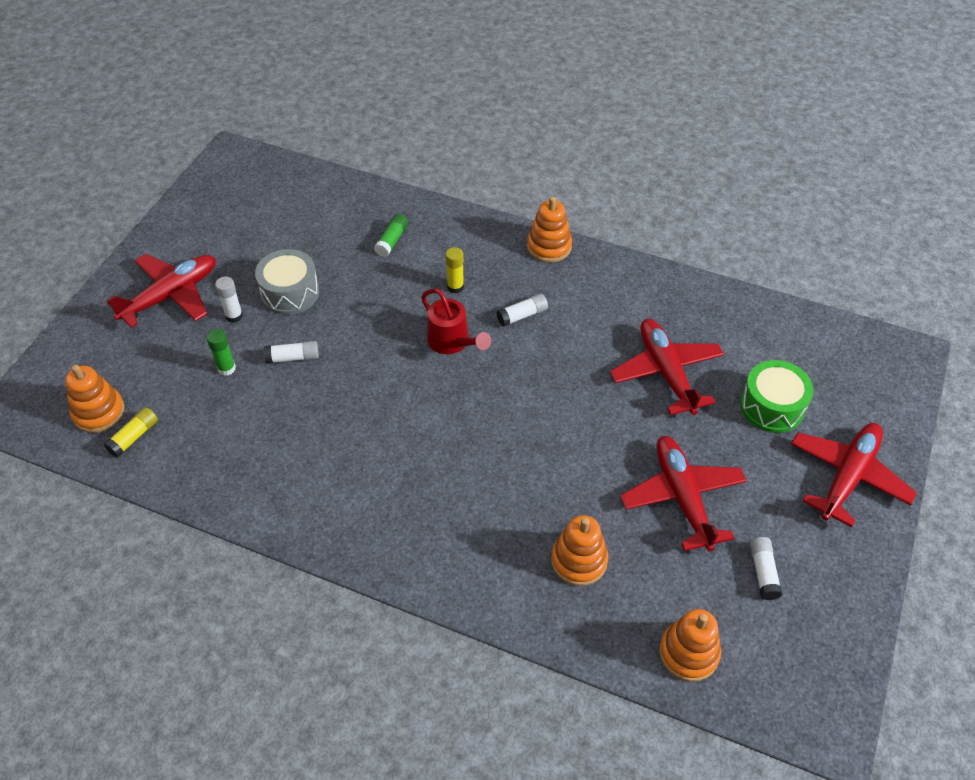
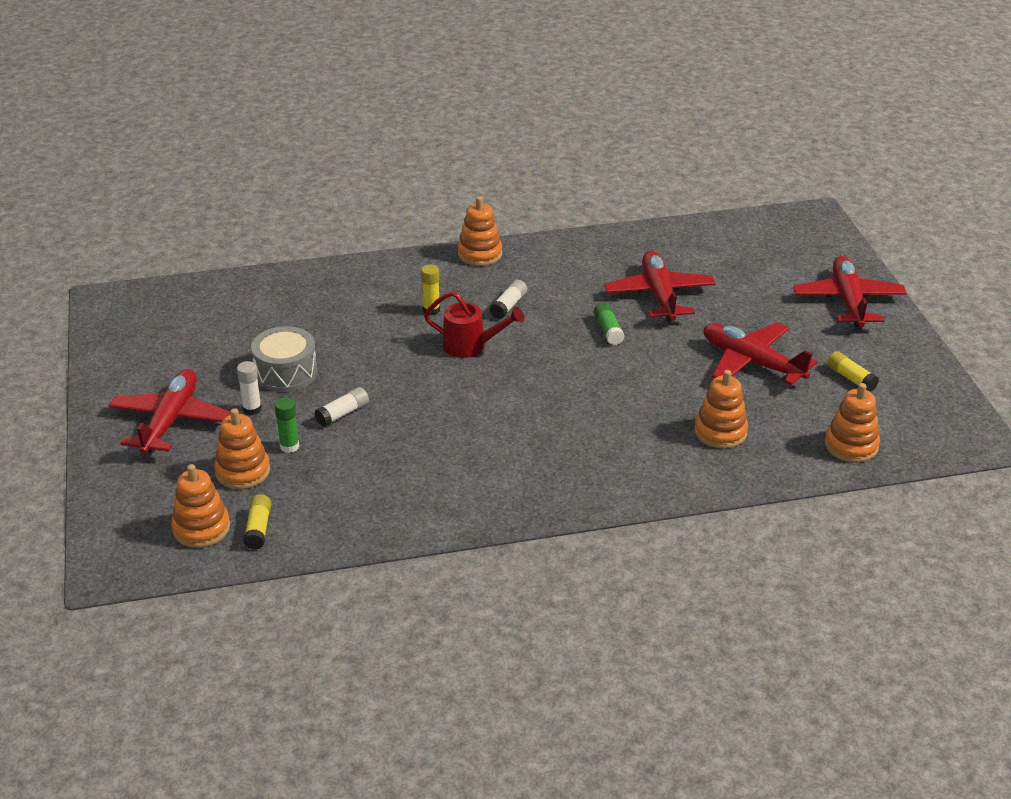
camera: 35 degrees left, 15 degrees down
green glue stick [374,214,408,257] -> green glue stick moved to [594,303,624,345]
red plane [610,319,724,415] -> red plane turned 45 degrees clockwise [604,251,716,321]
green drum [740,360,813,433] -> none
white glue stick [750,537,782,600] -> yellow glue stick [827,351,879,392]
none -> orange stacking toy [214,408,270,489]

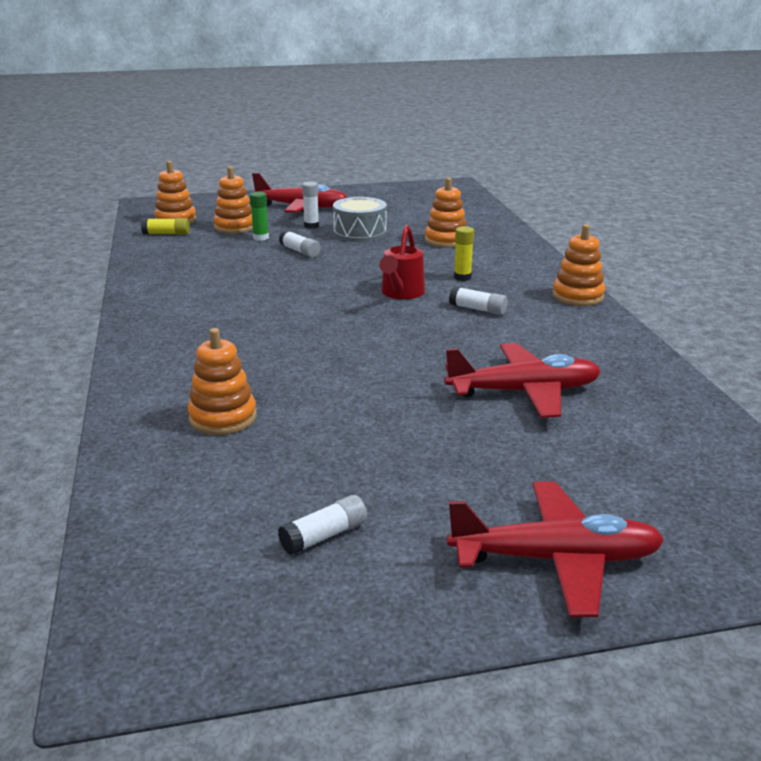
camera: 90 degrees right, 10 degrees down
green glue stick [594,303,624,345] -> none
red plane [703,322,817,385] -> none
orange stacking toy [825,383,880,463] -> orange stacking toy moved to [425,177,467,248]
yellow glue stick [827,351,879,392] -> white glue stick [278,495,367,555]

